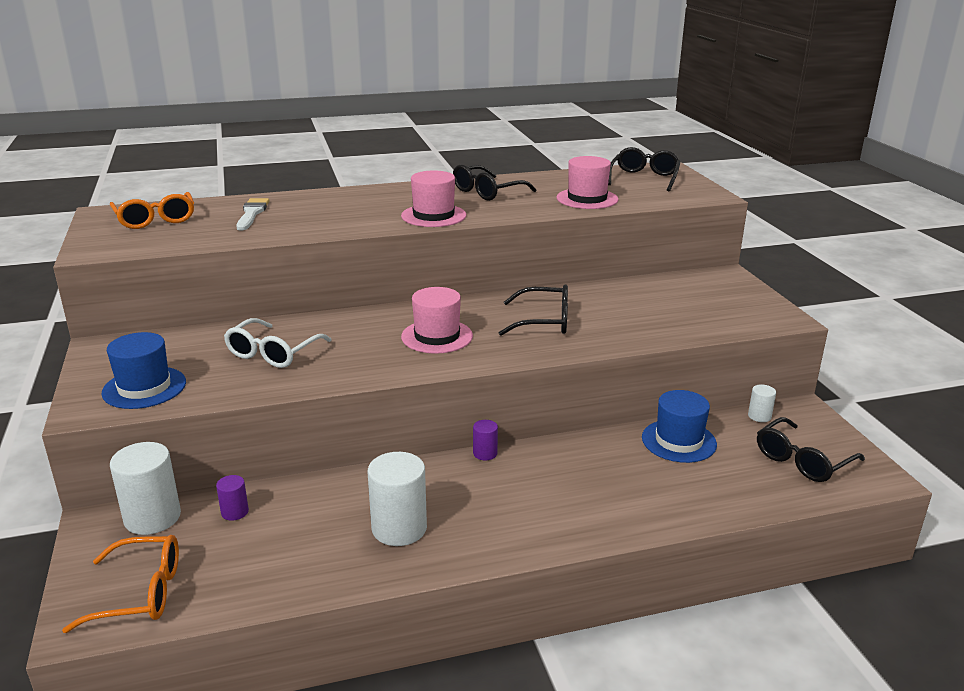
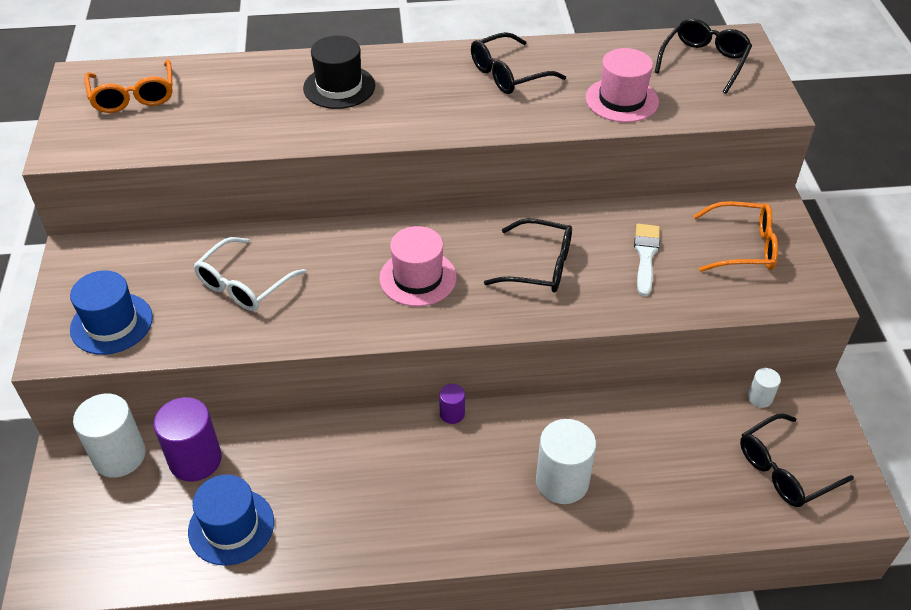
camera: 10 degrees right, 20 degrees up
orange glasses [62,535,179,633] -> orange glasses moved to [693,201,778,272]
purple cylinder [216,475,249,521] -> purple cylinder [153,397,222,482], size x2.00
white brush [236,198,269,230] -> white brush moved to [634,224,660,296]
white cylinder [367,452,427,546] -> white cylinder moved to [536,419,596,504]
pink hat [401,170,466,227] -> none
blue hat [642,390,717,463] -> blue hat moved to [188,475,274,566]
none -> black hat [303,36,375,109]

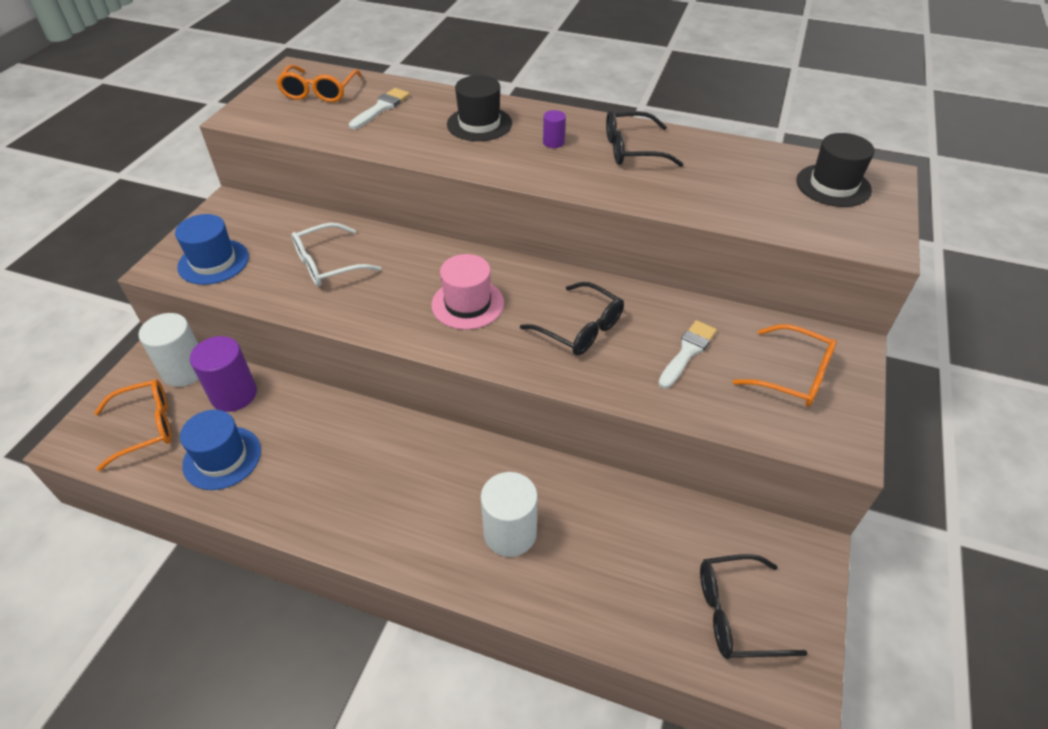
camera: 25 degrees right, 0 degrees up
purple cylinder [439,384,465,424] -> purple cylinder moved to [543,110,566,148]
pink hat [586,48,659,122] -> none
black glasses [655,18,752,94] -> black hat [796,133,875,207]
white cylinder [748,368,781,408] -> none
none -> orange glasses [94,379,172,471]
none -> white brush [349,88,410,129]

